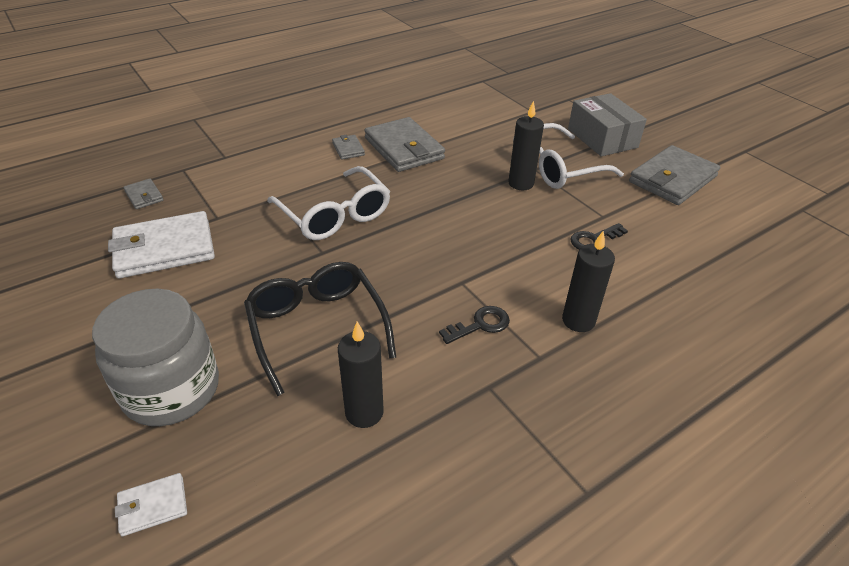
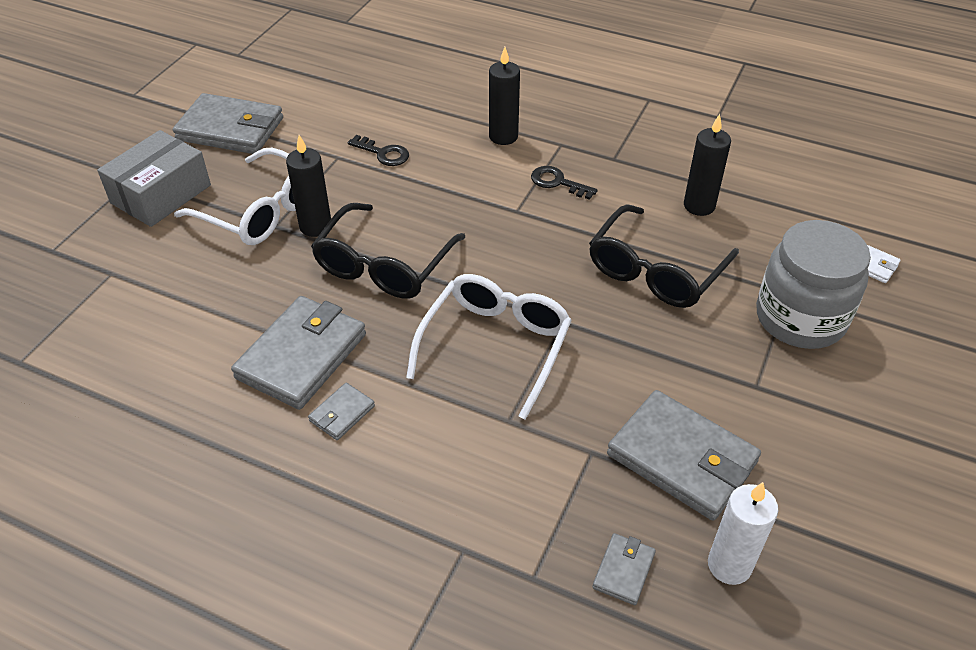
camera: 120 degrees left, 5 degrees up
white wallet [108,211,215,278] -> grey wallet [607,390,761,521]
none -> black glasses [311,203,465,299]
none -> white candle [708,482,778,585]

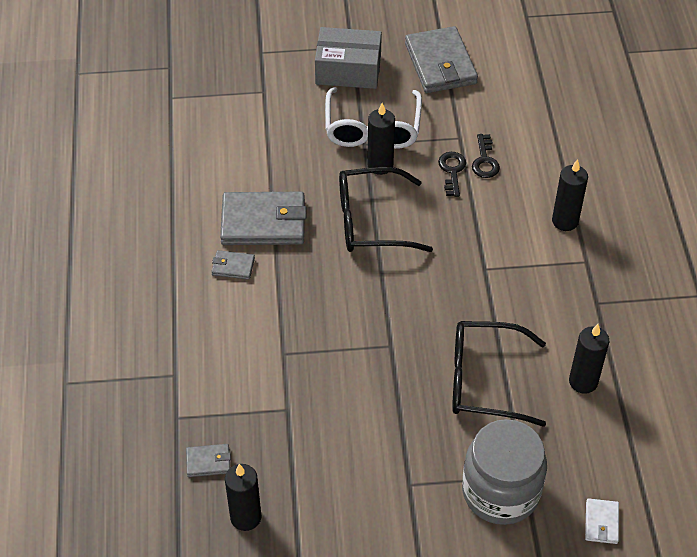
camera: 60 degrees right, 5 degrees up
white glasses [406,274,572,420] -> none
black key [531,166,598,200] -> black key moved to [438,152,466,197]
grey wallet [607,390,761,521] -> none
white candle [708,482,778,585] -> black candle [225,464,262,531]

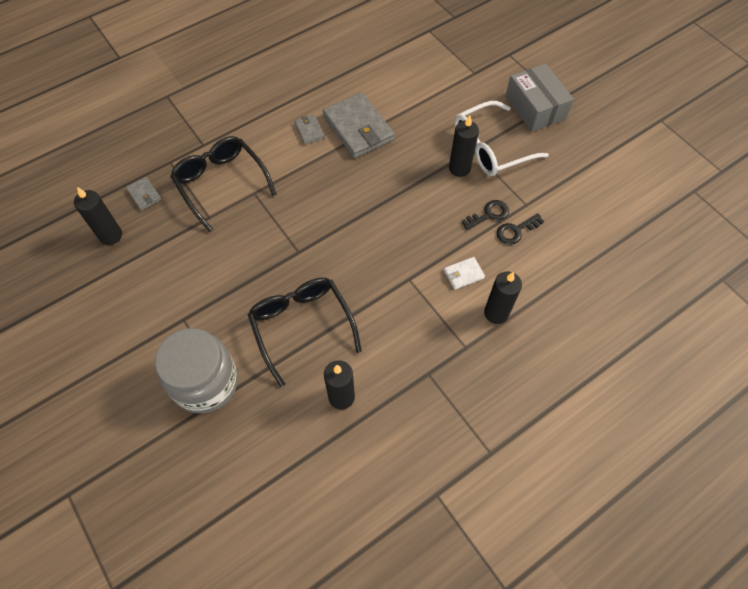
camera: 60 degrees right, 10 degrees up
black glasses [339,167,433,252] -> black glasses moved to [170,136,277,232]
grey wallet [405,26,478,93] -> none
white wallet [585,498,619,544] -> white wallet moved to [444,257,485,290]

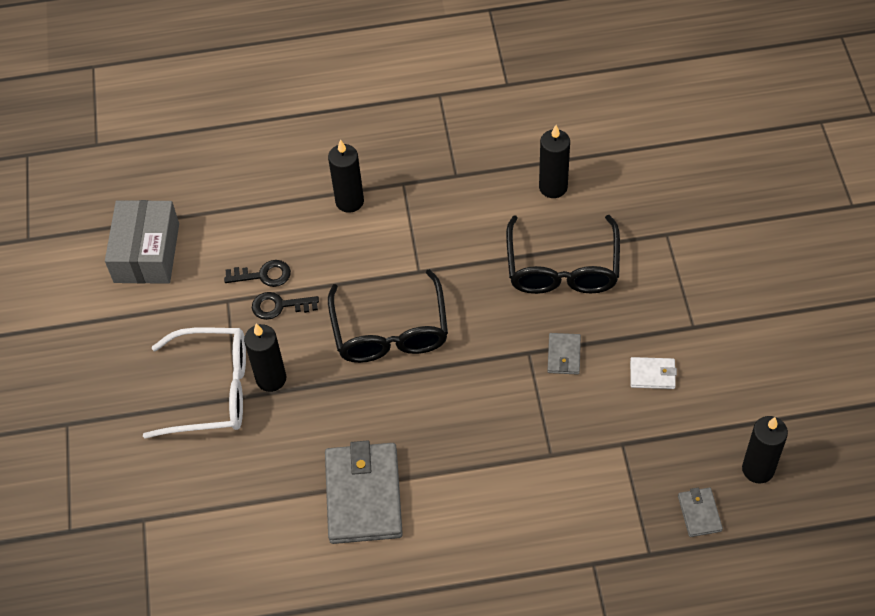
camera: 150 degrees left, 5 degrees down
grey jar [155,328,238,413] -> none
black glasses [170,136,277,232] -> black glasses moved to [328,269,448,363]
grey wallet [294,115,325,144] -> grey wallet moved to [547,333,581,375]
white wallet [444,257,485,290] -> white wallet moved to [630,357,677,389]
grey box [505,64,574,132] -> grey box moved to [105,200,179,284]

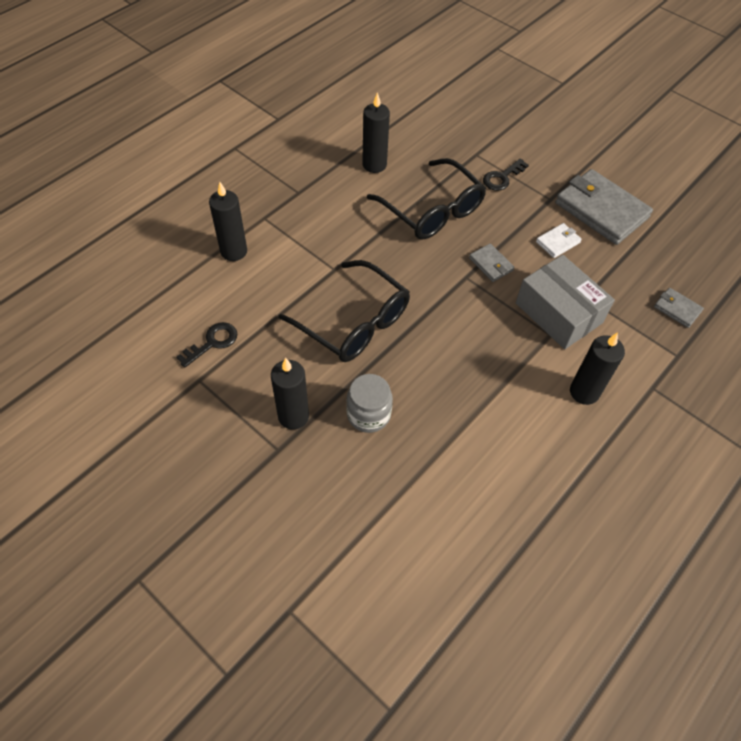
camera: 45 degrees left, 0 degrees up
grey box [105,200,179,284] -> grey box moved to [516,255,615,349]
white glasses [143,327,246,439] -> none
black key [252,292,319,320] -> black key moved to [483,159,529,191]
grey wallet [325,440,403,544] -> grey wallet moved to [555,169,653,245]
black candle [742,416,788,483] -> black candle moved to [570,332,625,405]
none -> grey jar [346,374,393,433]

